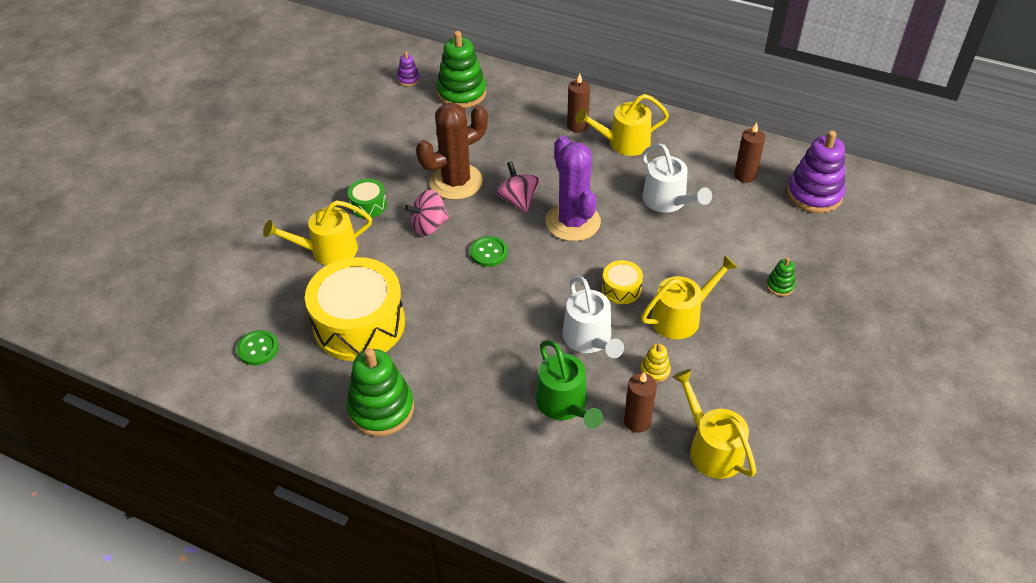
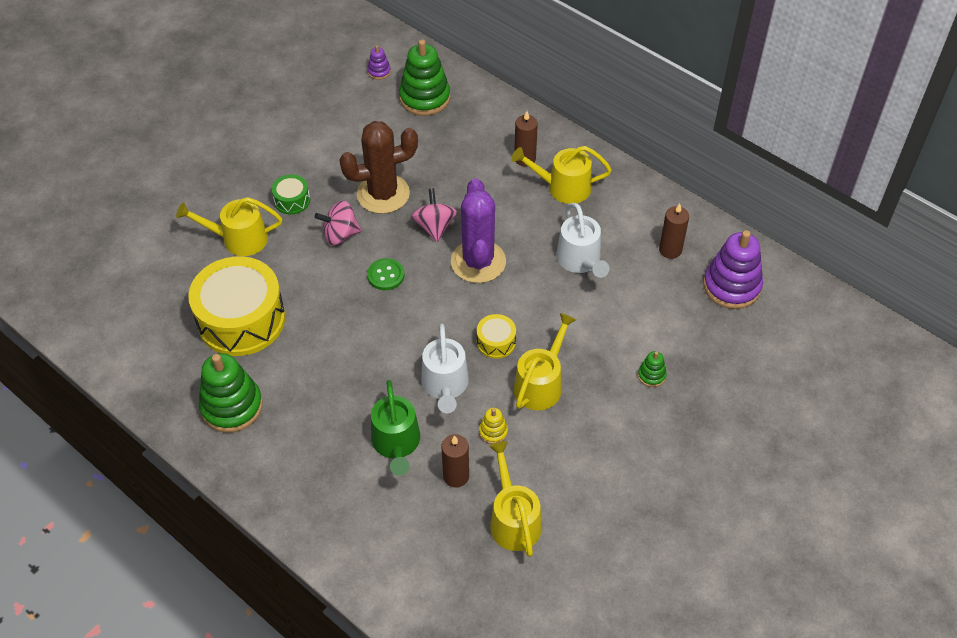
camera: 15 degrees right, 5 degrees up
green button [236,330,279,365] -> none
yellow watering can [641,255,738,339] -> yellow watering can turned 45 degrees counterclockwise [514,313,576,410]

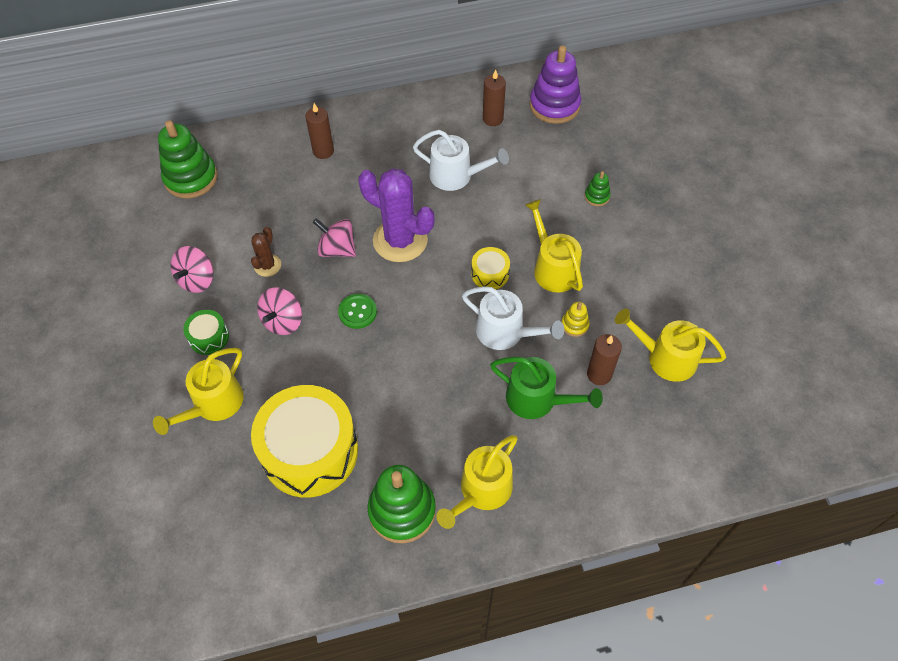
camera: 55 degrees left, 5 degrees up
brown cactus [339,121,418,214] -> brown cactus [251,227,281,277], size x0.49
purple stacking toy [367,45,391,80] -> none
yellow watering can [512,146,612,204] -> yellow watering can moved to [436,435,518,529]
none -> pink spinning top [171,246,213,293]

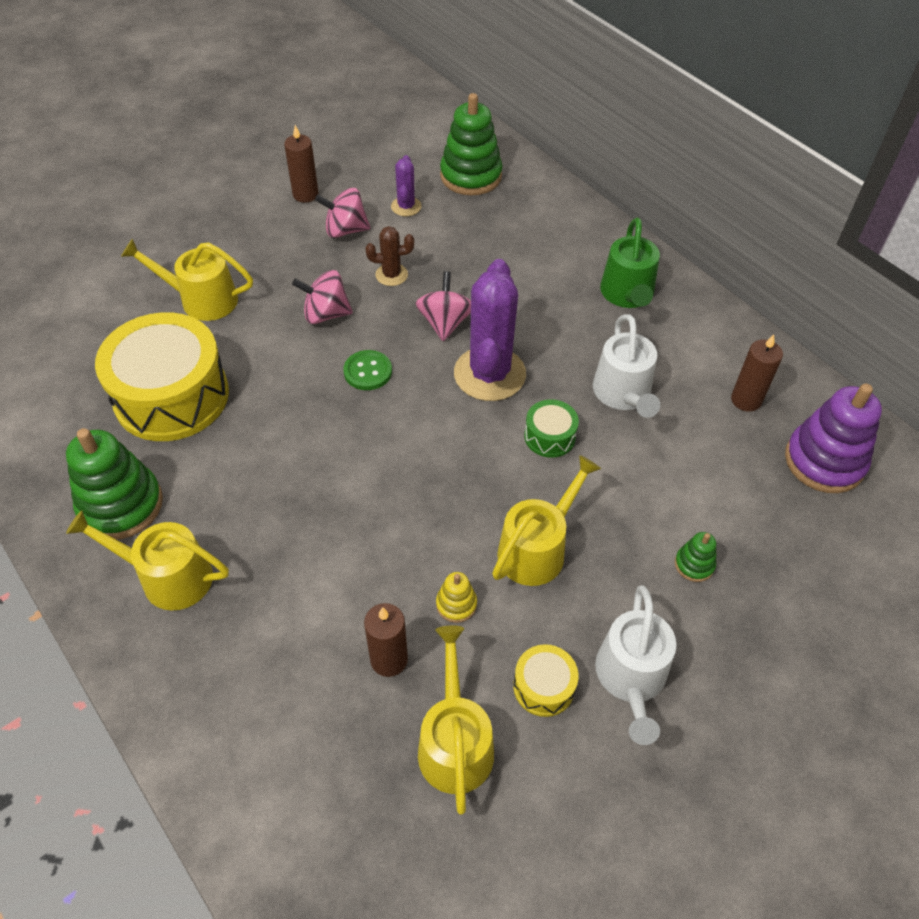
camera: 65 degrees right, 5 degrees down
green drum [183,310,229,355] -> green drum moved to [524,399,579,458]
brown candle [305,103,334,159] -> brown candle moved to [284,125,318,203]
white watering can [462,286,564,350] -> white watering can moved to [595,585,676,745]
yellow drum [471,247,510,290] -> yellow drum moved to [513,644,578,717]
green watering can [490,357,603,419] -> green watering can moved to [600,218,660,308]
none -> purple cactus [391,155,422,216]

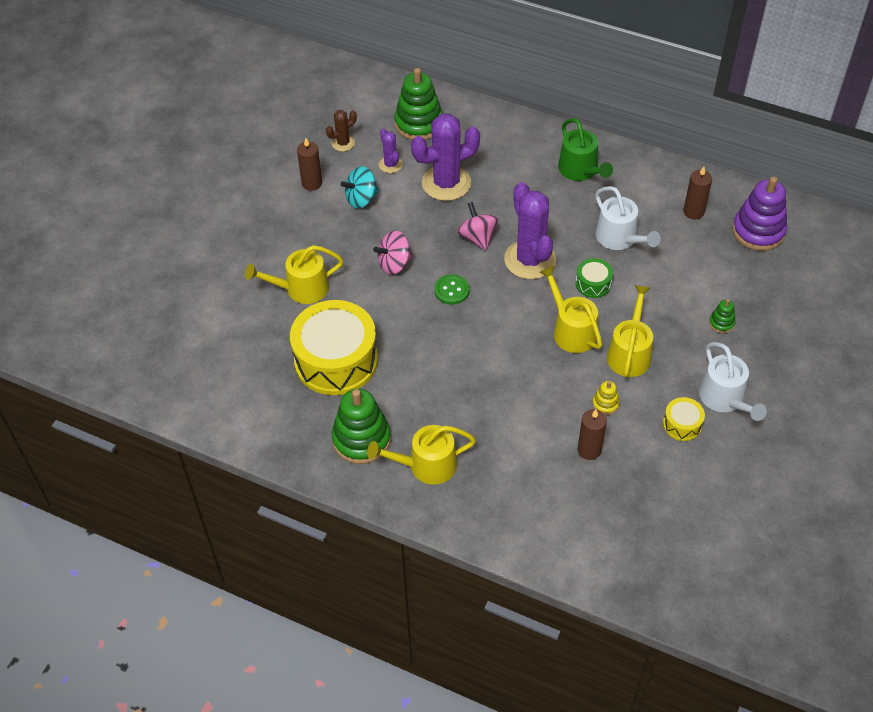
camera: 25 degrees left, 0 degrees up
pink spinning top [315,188,370,238] -> turquoise spinning top [340,166,379,209]
brown cactus [366,226,414,286] -> brown cactus moved to [326,110,357,152]
yellow watering can [418,625,494,815] -> yellow watering can moved to [539,266,602,353]
none -> purple cactus [411,113,480,201]

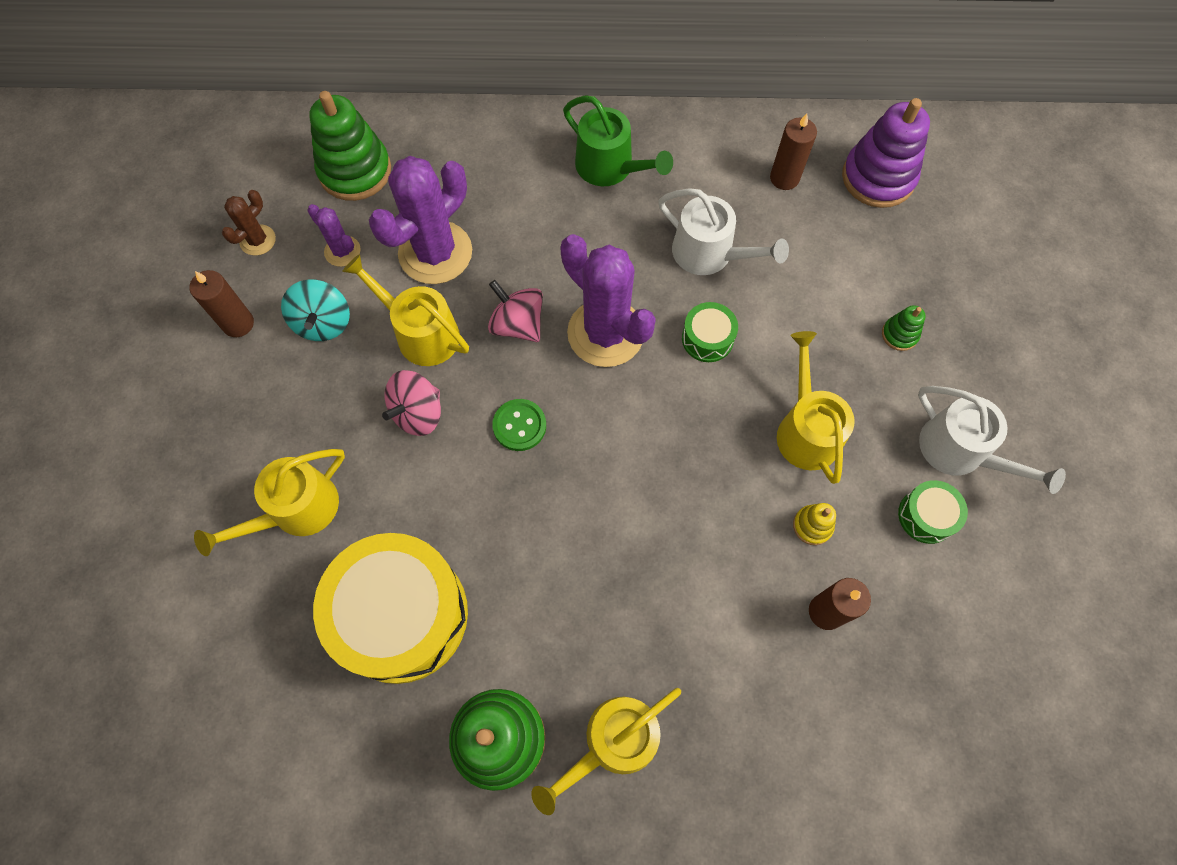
camera: 25 degrees left, 15 degrees up
turquoise spinning top [340,166,379,209] -> turquoise spinning top turned 45 degrees counterclockwise [281,280,350,341]
yellow watering can [539,266,602,353] -> yellow watering can moved to [342,254,469,366]
yellow drum [663,397,705,441] -> green drum [898,480,968,544]

